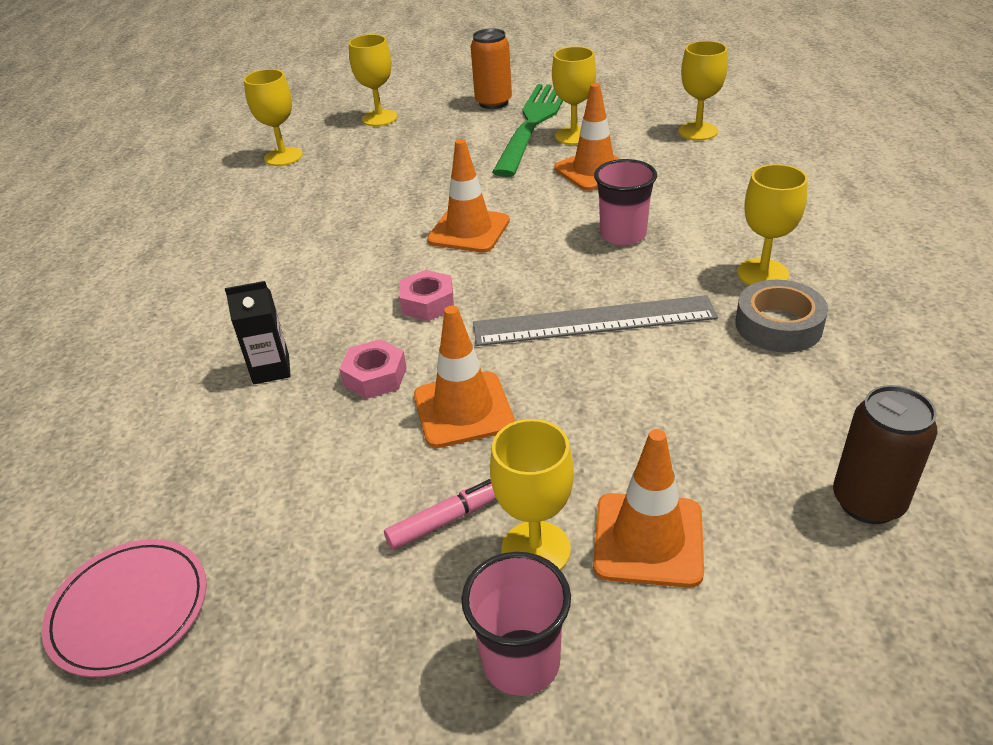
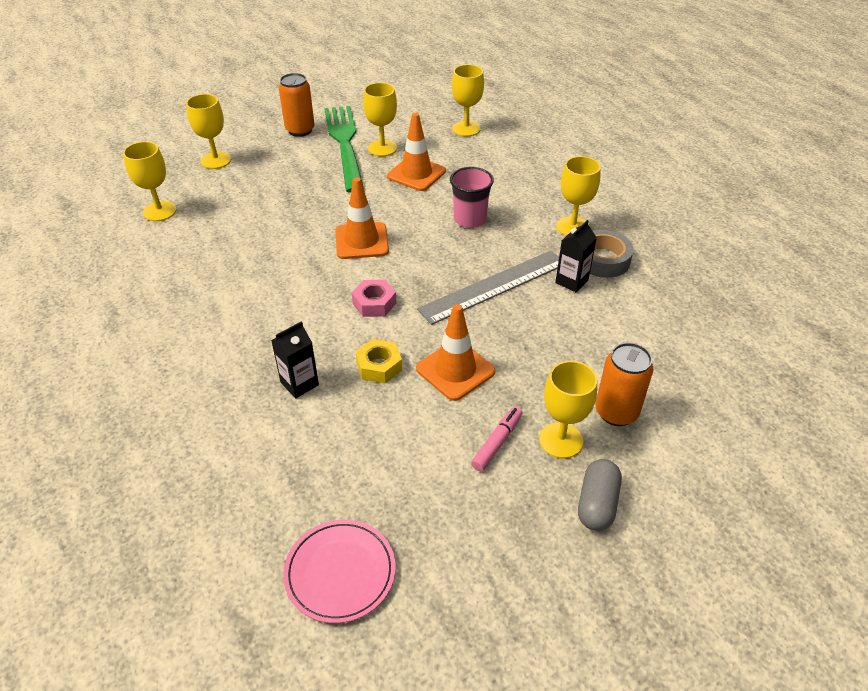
camera: 30 degrees left, 5 degrees up
pink nut [339,339,407,399] -> yellow nut [355,339,402,384]
pink cup [461,552,571,696] -> grey capsule [578,459,622,531]
orange traffic cone [593,429,704,588] -> orange can [595,342,653,426]
brown can [833,385,937,524] -> none
none -> black carton [555,220,597,292]

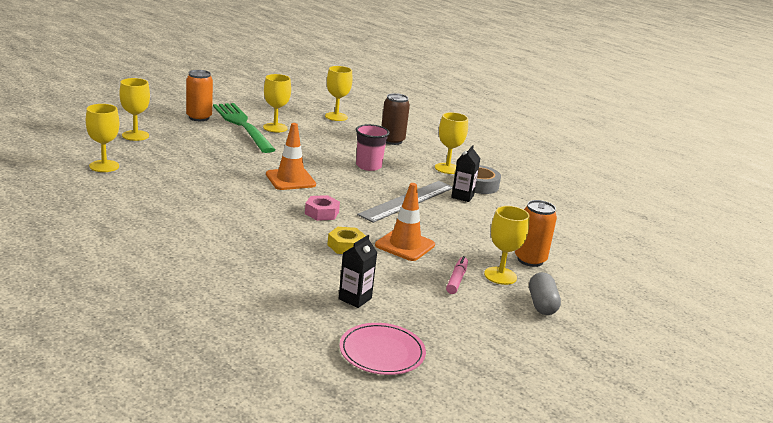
camera: 20 degrees left, 20 degrees down
black carton [271,321,319,398] -> black carton moved to [338,235,377,308]
orange traffic cone [387,113,446,191] -> none
none -> brown can [381,93,410,145]

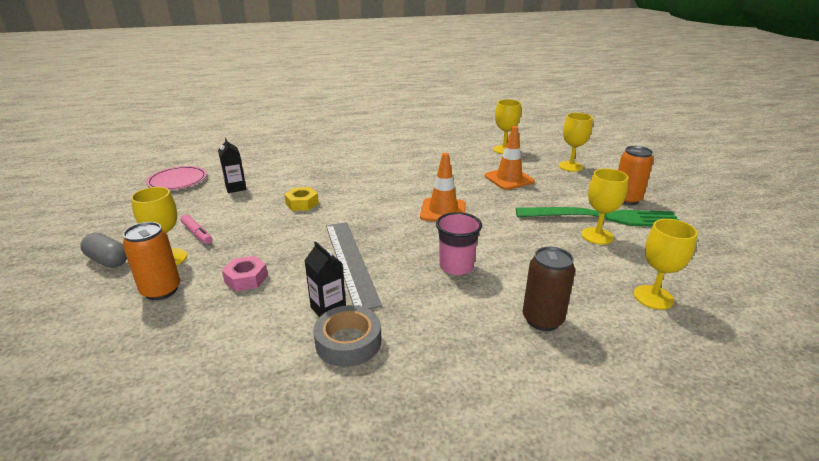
camera: 125 degrees right, 5 degrees up
pink nut [305,195,340,221] -> pink nut moved to [222,256,268,292]
orange traffic cone [375,183,435,261] -> orange traffic cone moved to [485,126,535,190]
yellow goblet [435,112,468,174] -> none

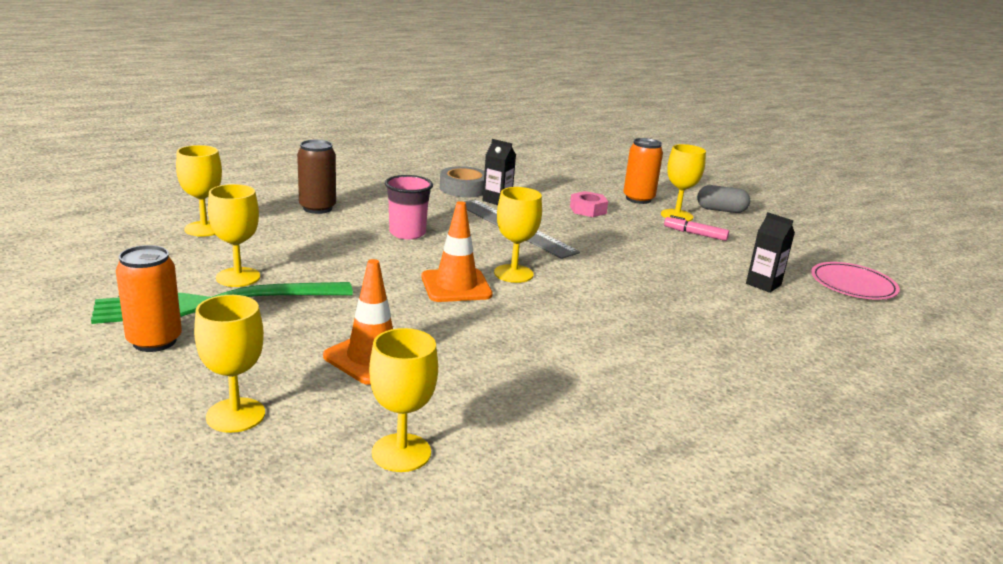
camera: 155 degrees right, 5 degrees down
yellow nut [284,187,319,211] -> none
none -> yellow goblet [494,187,542,283]

